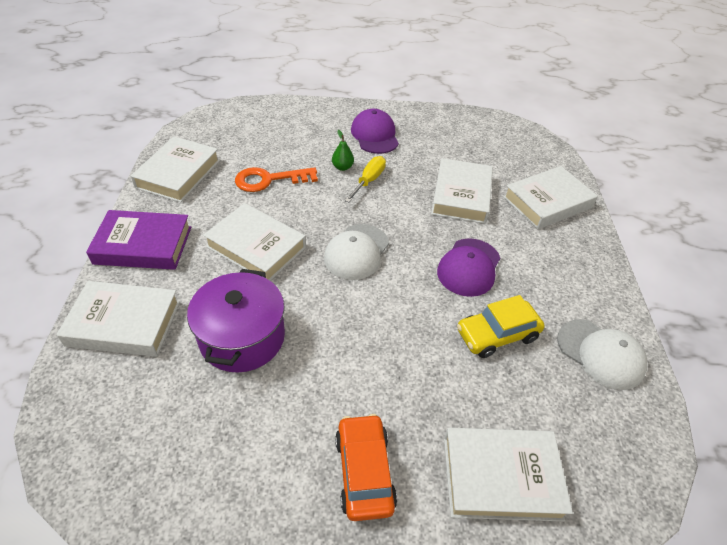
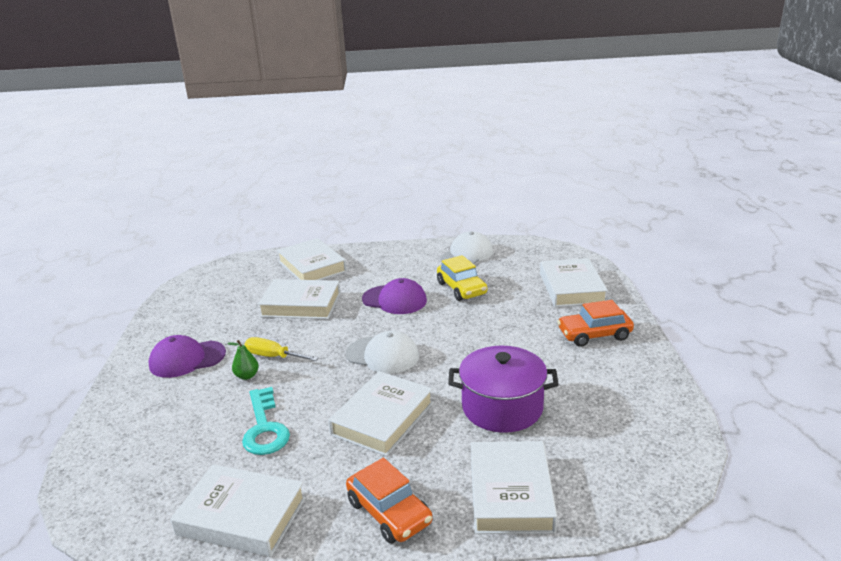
camera: 90 degrees left, 20 degrees down
purple book [86,210,191,270] -> orange car [346,458,432,544]
orange key [235,167,318,192] -> turquoise key [242,387,290,455]

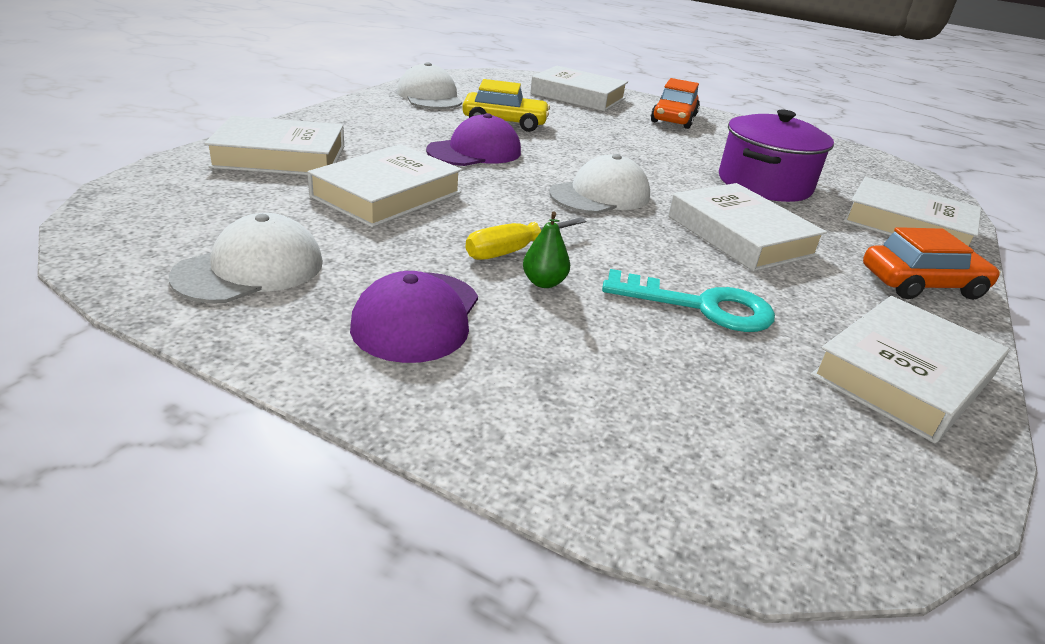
camera: 65 degrees left, 5 degrees up
none -> white cap [169,213,323,303]

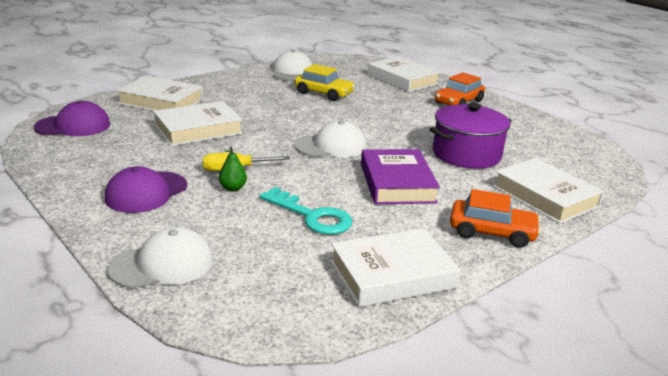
camera: 25 degrees right, 5 degrees down
white cap [169,213,323,303] -> white cap moved to [108,227,213,289]
purple cap [426,113,521,166] -> purple cap moved to [34,100,110,136]
white book [668,183,827,271] -> purple book [361,149,440,204]

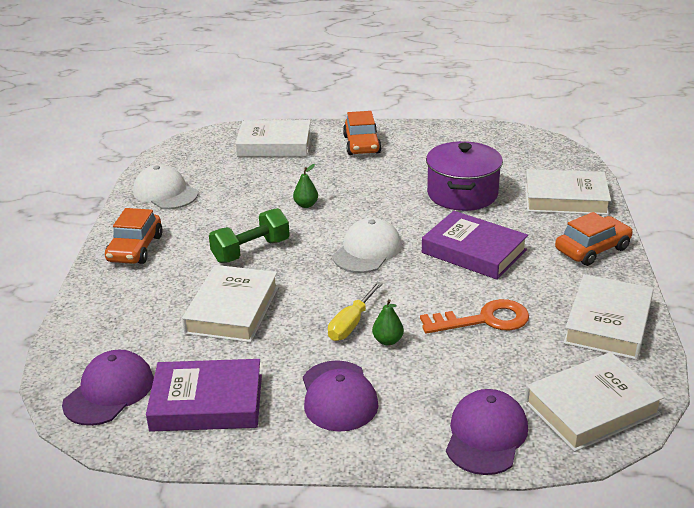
camera: 45 degrees left, 5 degrees up
white cap [108,227,213,289] -> purple cap [446,389,528,475]
white book [116,76,203,111] -> white book moved to [525,352,664,452]
turquoise key [259,187,352,235] -> orange key [420,299,529,334]
yellow car [295,64,355,101] -> none
none -> orange car [105,208,163,264]
none -> purple book [146,359,262,432]
none -> green dumbbell [209,208,290,263]
none -> green pear [293,164,318,208]

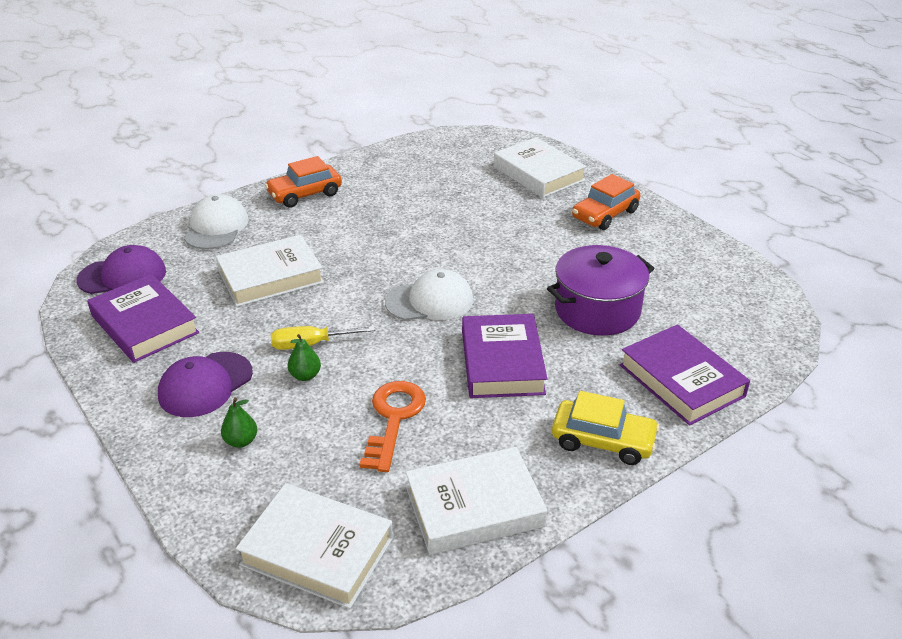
camera: 50 degrees right, 5 degrees up
white cap [133,164,198,209] -> white cap moved to [184,194,249,249]
green dumbbell [209,208,290,263] -> none
green pear [293,164,318,208] -> green pear moved to [221,398,257,448]
orange key [420,299,529,334] -> orange key turned 120 degrees counterclockwise [359,381,426,472]
purple cap [446,389,528,475] -> none
white book [525,169,611,215] -> purple book [620,324,750,426]
orange car [555,212,633,266] -> yellow car [552,391,660,465]

